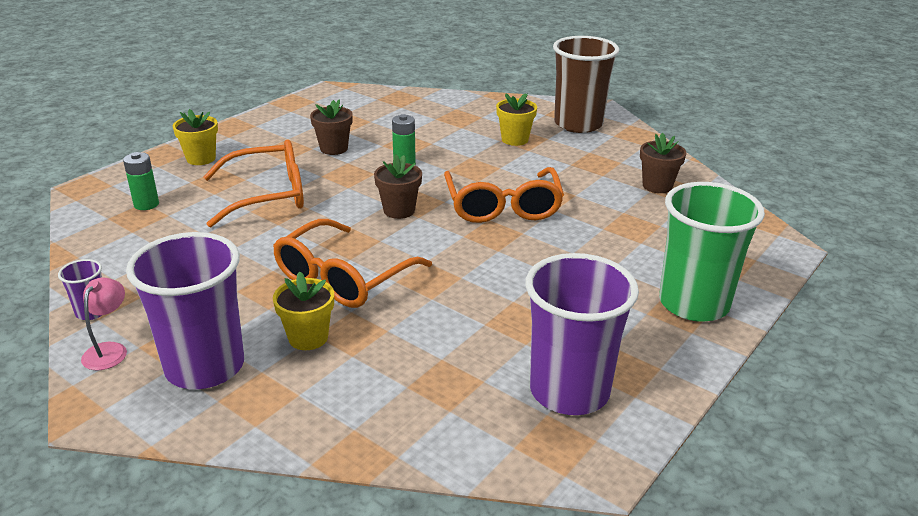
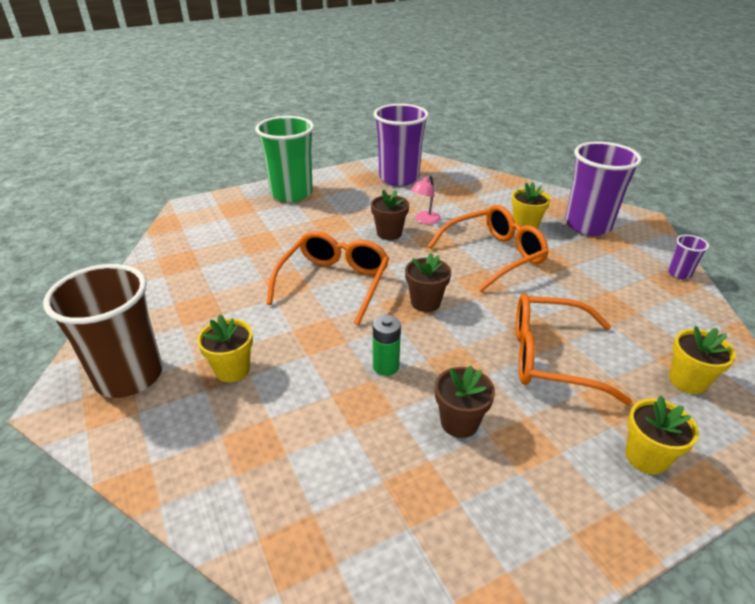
camera: 155 degrees left, 5 degrees up
pink lamp [81,278,127,370] -> pink lamp moved to [410,175,440,224]
green battery [123,152,159,210] -> yellow flower pot [669,326,736,394]
brown flower pot [640,133,686,193] -> brown flower pot moved to [371,190,409,240]

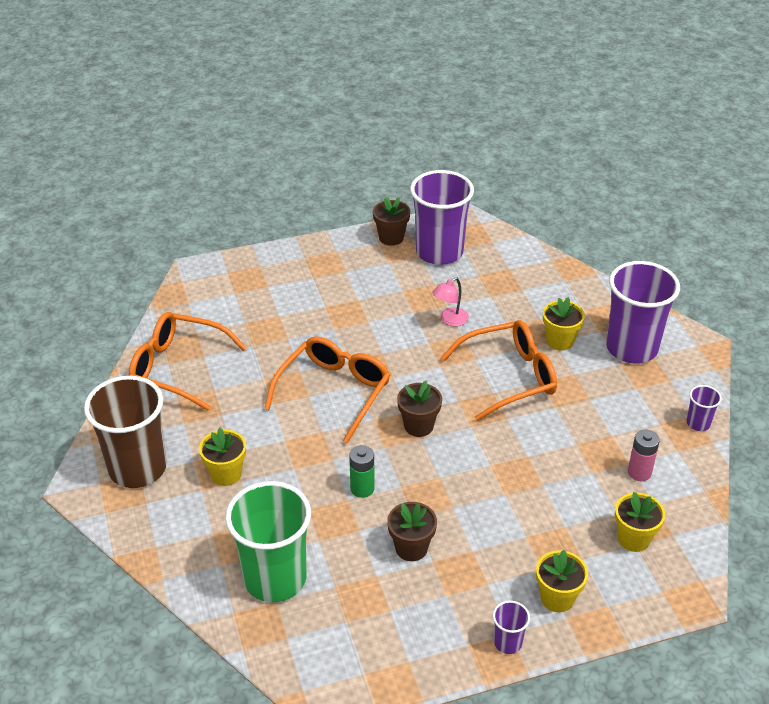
camera: 10 degrees right, 5 degrees up
green cup [255,116,314,202] -> green cup moved to [225,481,311,602]
brown flower pot [371,190,409,240] -> brown flower pot moved to [373,196,410,246]
orange glasses [516,294,632,405] -> orange glasses moved to [129,312,247,411]
none -> purple cup [493,601,530,654]
none -> pink battery [628,429,660,481]

